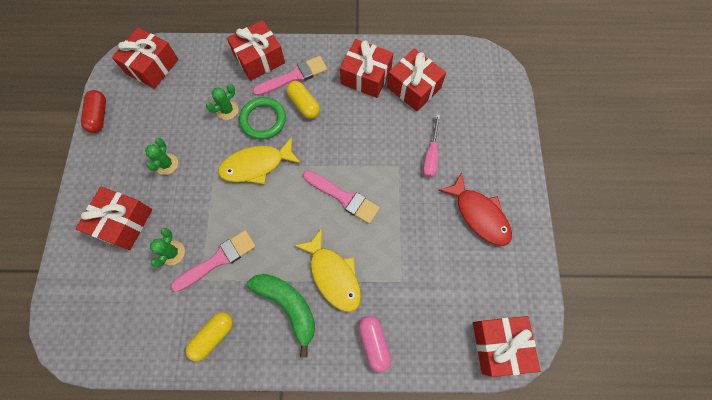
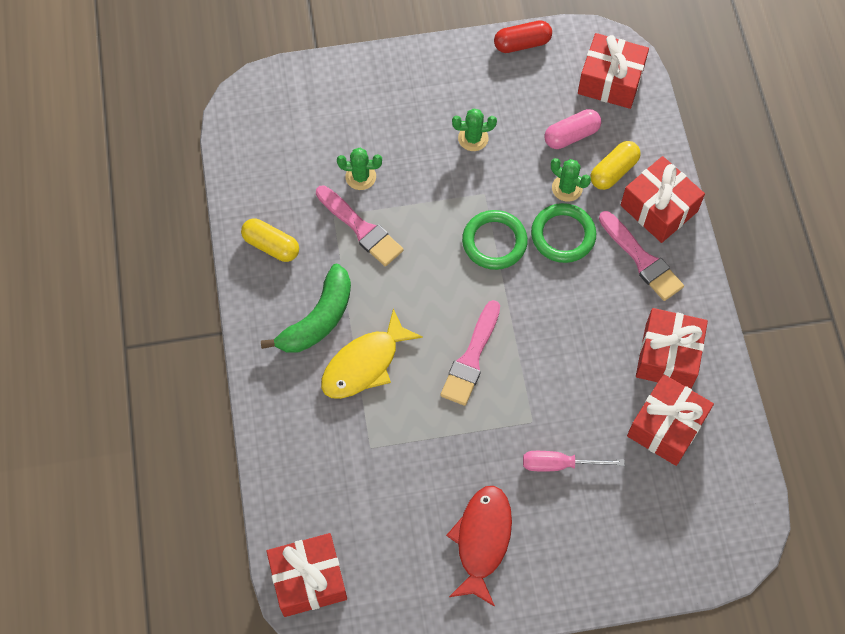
camera: 80 degrees right, 5 degrees down
red gift [75,187,152,250] -> none
yellow fish [218,137,301,184] -> green ring [462,210,528,270]
yellow capsule [286,81,320,119] -> yellow capsule moved to [591,141,641,190]
pink capsule [358,316,391,372] -> pink capsule moved to [544,109,601,149]
red fish [438,172,512,246] -> red fish turned 150 degrees clockwise [446,486,512,607]

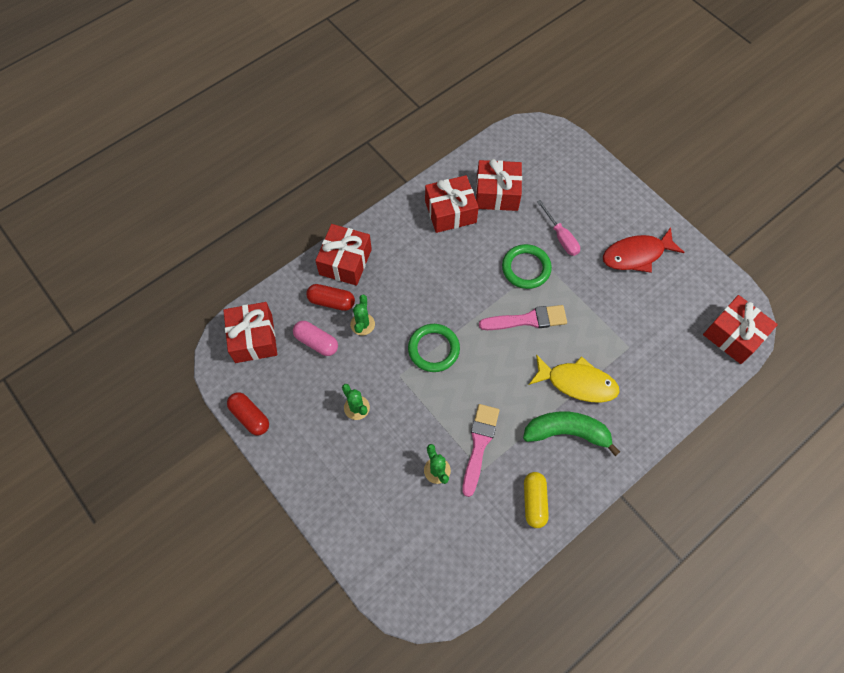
camera: 120 degrees left, 0 degrees up
green ring [531,203,596,263] -> green ring moved to [502,244,552,289]
yellow capsule [591,141,641,190] -> red capsule [306,284,355,311]
pink brush [599,211,684,301] -> none

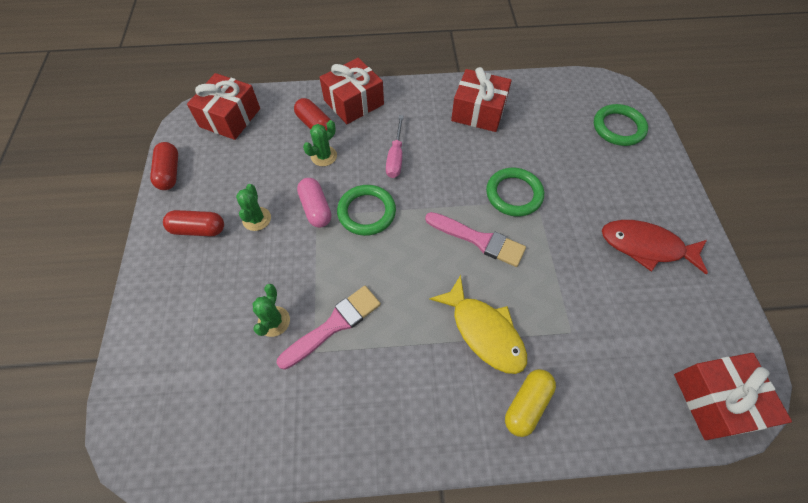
camera: 35 degrees right, 5 degrees down
pink capsule [293,321,338,356] -> pink capsule moved to [297,178,331,228]
red gift [476,159,522,211] -> none
green banana [523,412,620,456] -> none
yellow capsule [524,472,549,528] -> yellow capsule moved to [505,369,556,437]
pink screwdriver [537,200,580,256] -> pink screwdriver moved to [386,115,404,178]
none -> red capsule [163,210,224,236]
none -> green ring [594,104,648,146]

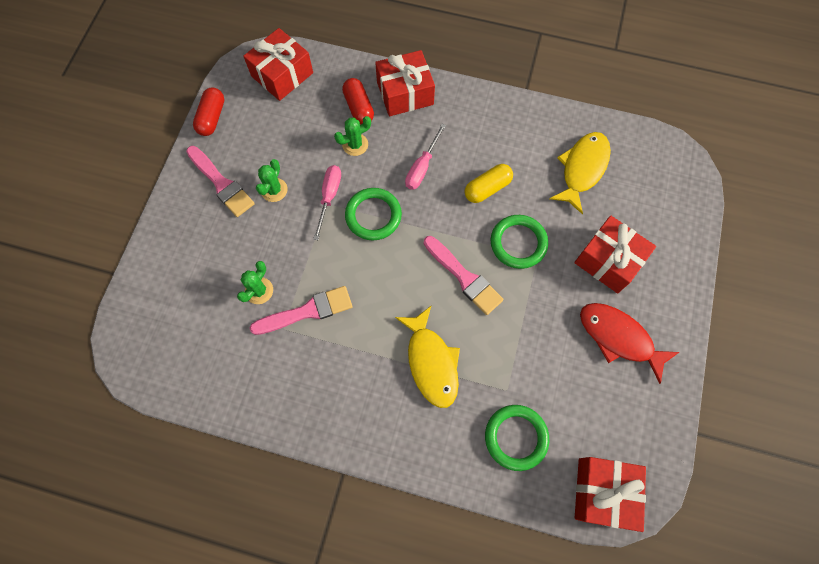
camera: 20 degrees right, 10 degrees up
red capsule [163,210,224,236] -> pink brush [186,146,255,217]
pink capsule [297,178,331,228] -> pink screwdriver [313,165,341,240]
red gift [451,67,512,132] -> red gift moved to [574,215,656,293]
yellow capsule [505,369,556,437] -> yellow capsule moved to [465,164,513,203]
green ring [594,104,648,146] -> green ring moved to [485,405,549,471]
none -> yellow fish [550,132,611,214]

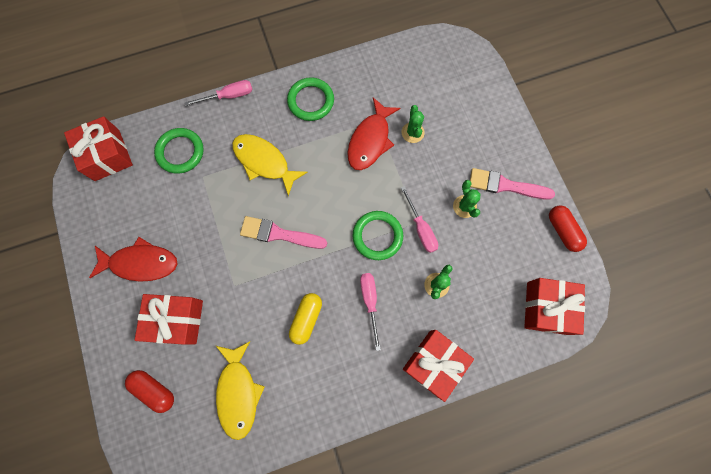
camera: 145 degrees right, 5 degrees up
pink brush [250,286,353,335] -> red fish [348,97,401,170]
red capsule [342,78,374,124] -> red capsule moved to [125,370,174,413]
green ring [490,215,548,269] -> green ring moved to [287,77,334,121]
none -> pink screwdriver [185,80,253,106]

